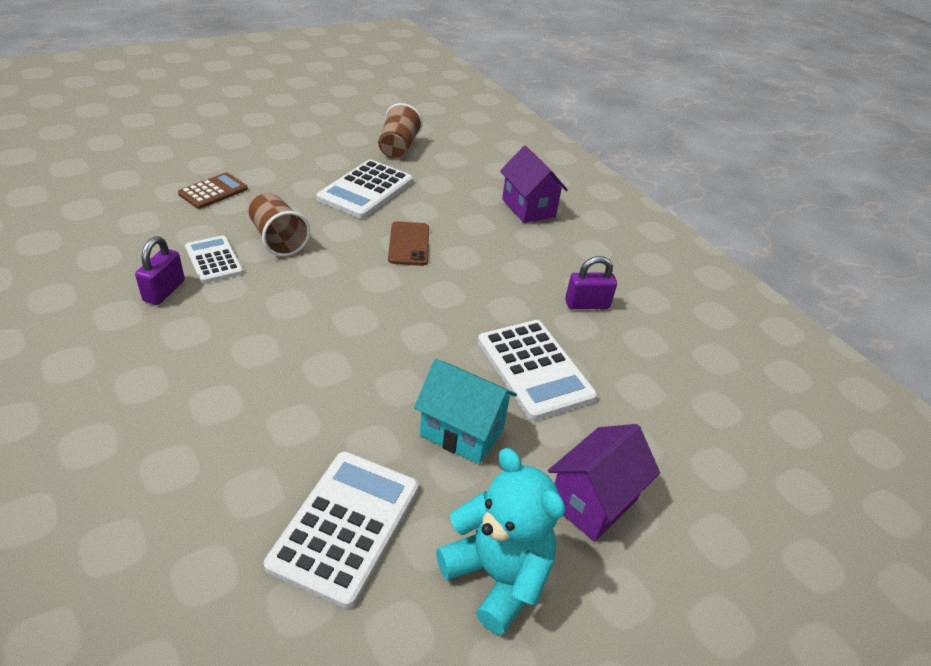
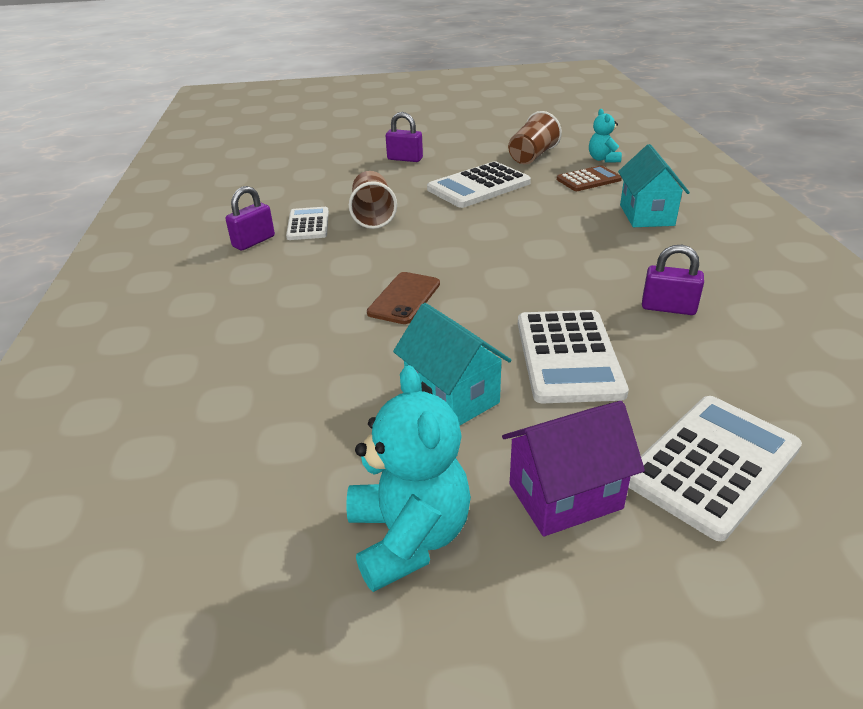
camera: 30 degrees right, 5 degrees down
brown calculator [178,172,248,209] -> brown calculator moved to [557,165,622,191]
white calculator [264,452,419,609] -> white calculator moved to [628,396,802,541]
brown phone [388,221,429,266] -> brown phone moved to [367,272,440,324]
purple house [500,146,568,223] -> turquoise house [618,144,690,227]
none -> purple padlock [386,112,423,162]
none -> turquoise teddy bear [589,109,622,163]

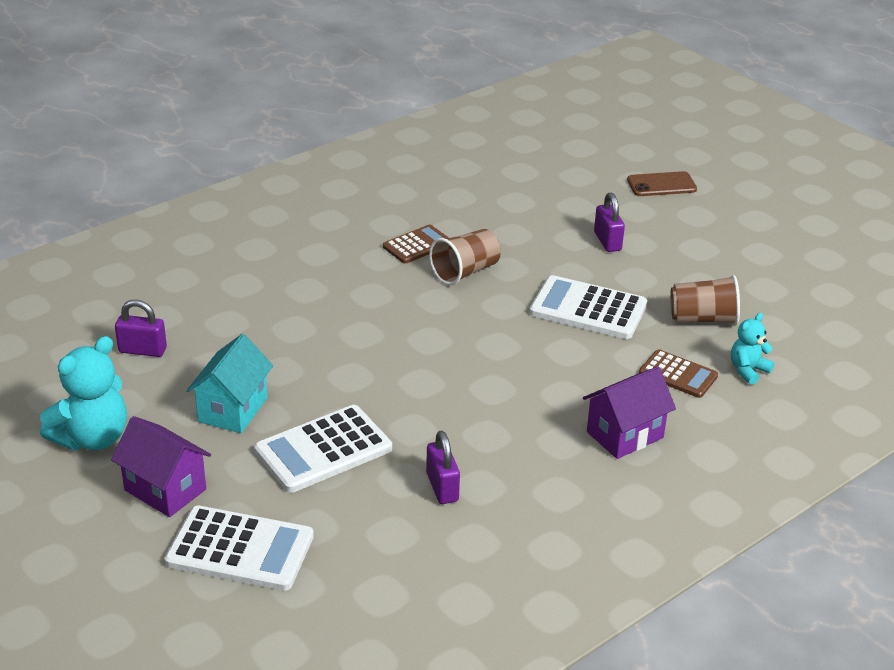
camera: 55 degrees right, 0 degrees up
purple padlock [226,186,275,250] -> purple padlock moved to [115,300,167,357]
white calculator [286,207,329,240] -> brown calculator [383,225,449,264]
brown phone [367,272,440,324] -> brown phone moved to [627,171,697,196]
turquoise house [618,144,690,227] -> purple house [583,366,676,459]

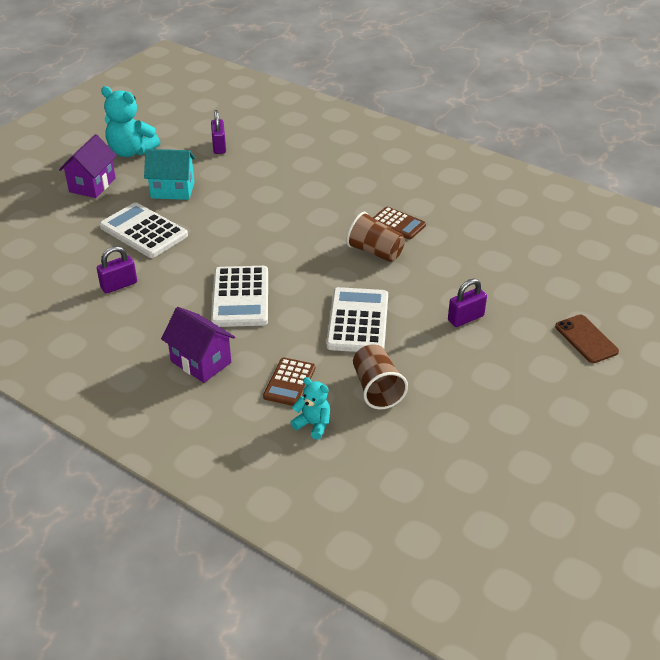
camera: 75 degrees right, 5 degrees up
white calculator [165,505,314,591] -> white calculator moved to [211,266,268,327]

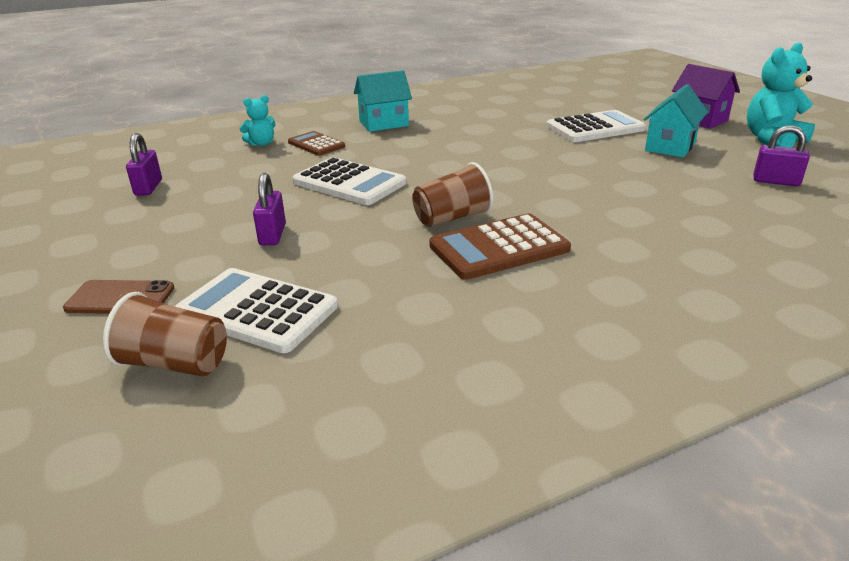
camera: 120 degrees right, 10 degrees down
purple padlock [97,246,137,294] -> purple padlock moved to [126,133,162,196]
purple house [161,307,235,383] -> turquoise house [354,70,412,132]
white calculator [211,266,268,327] -> white calculator moved to [175,268,338,353]
brown cup [353,344,408,409] -> brown cup moved to [103,292,227,376]
brown calculator [373,207,426,239] -> brown calculator [429,213,571,280], size x1.62

